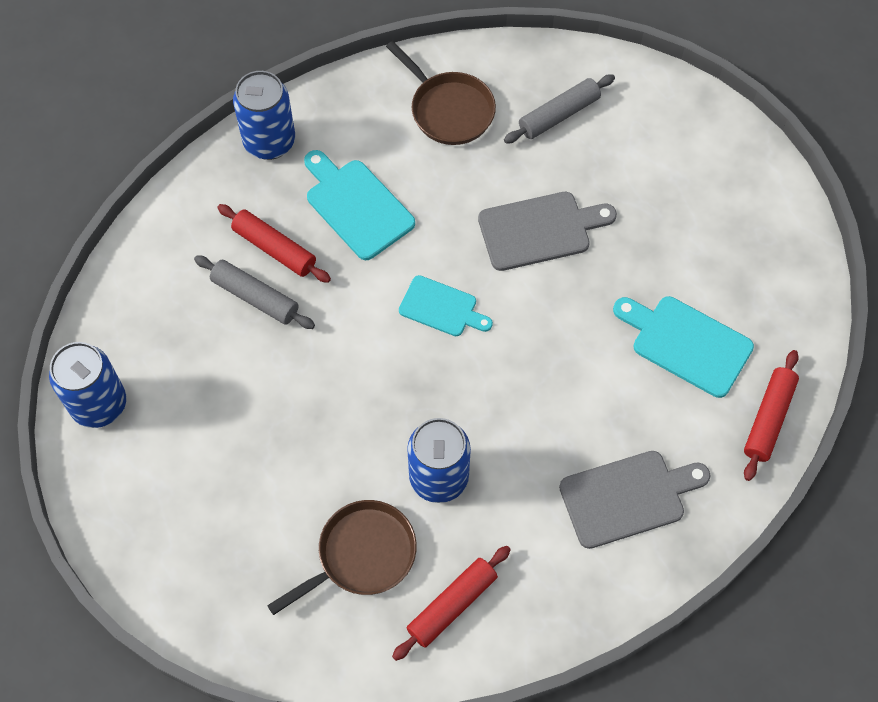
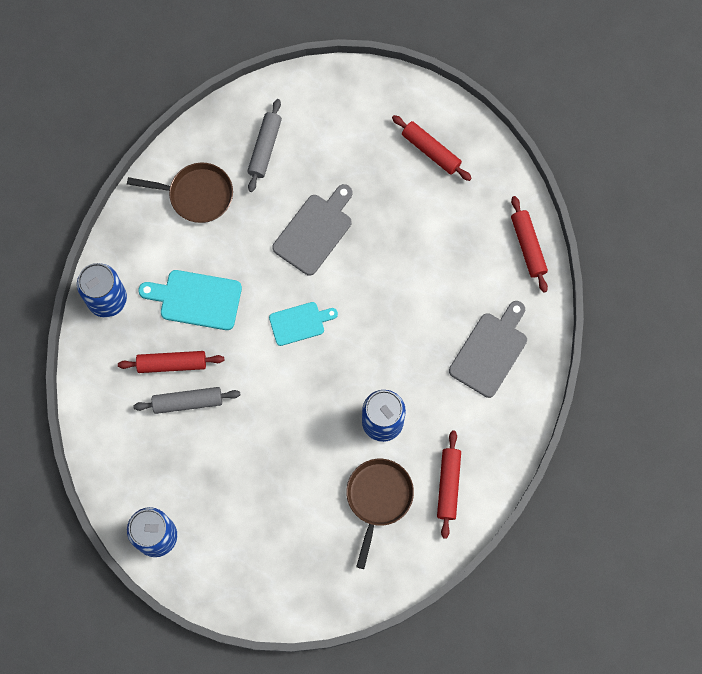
camera: 40 degrees left, 10 degrees up
turquoise cutting board [613,296,754,398] -> none
none -> red rolling pin [392,115,472,181]

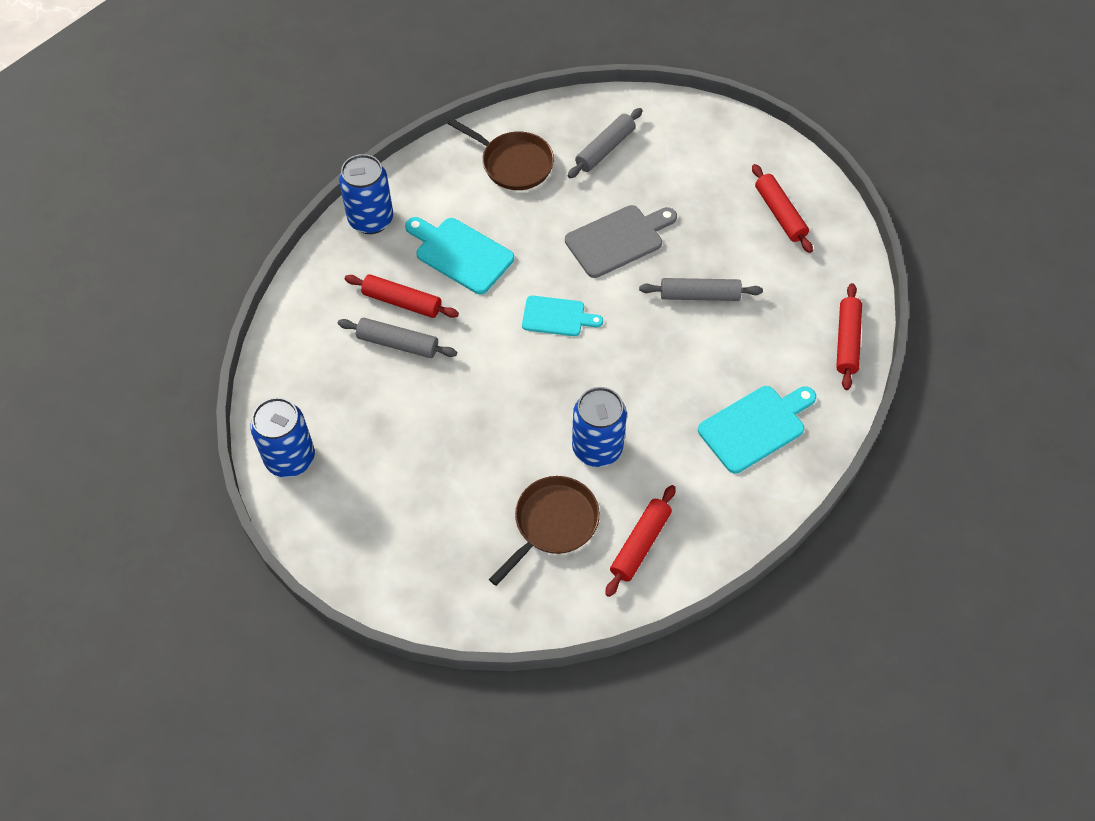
camera: 25 degrees right, 15 degrees down
grey cutting board [449,301,527,398] -> turquoise cutting board [698,386,816,474]
none -> grey rolling pin [639,278,763,301]

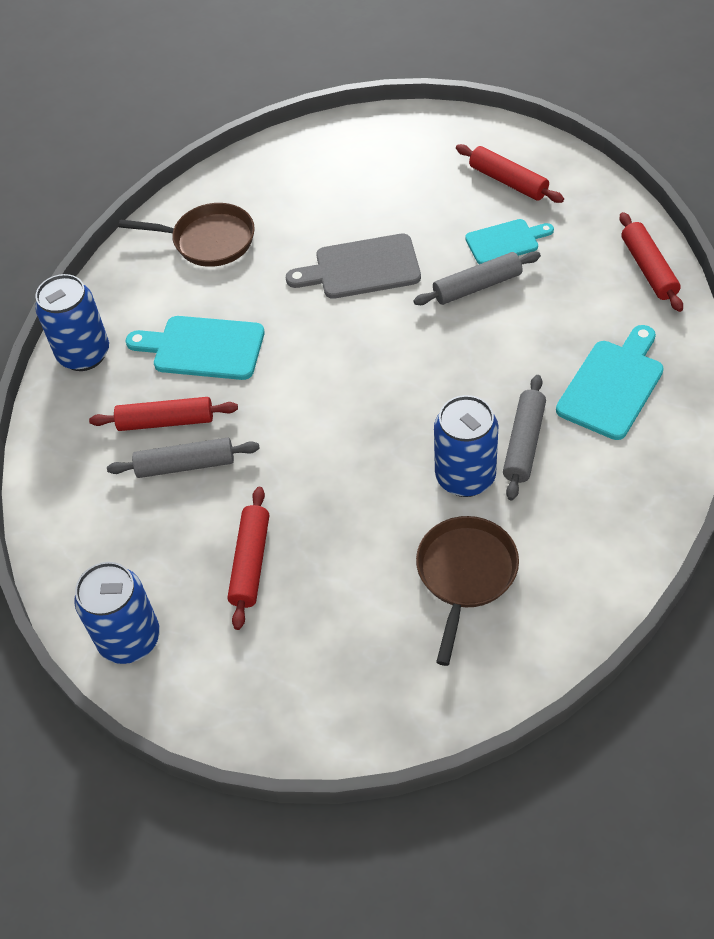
camera: 20 degrees left, 5 degrees down
turquoise cutting board [522,295,603,336] -> turquoise cutting board moved to [465,219,554,264]
grey cutting board [565,205,677,278] -> grey cutting board turned 135 degrees counterclockwise [286,233,421,299]
grey rolling pin [568,108,643,178] -> grey rolling pin moved to [503,375,546,500]
red rolling pin [605,485,676,597] -> red rolling pin moved to [227,487,269,630]

